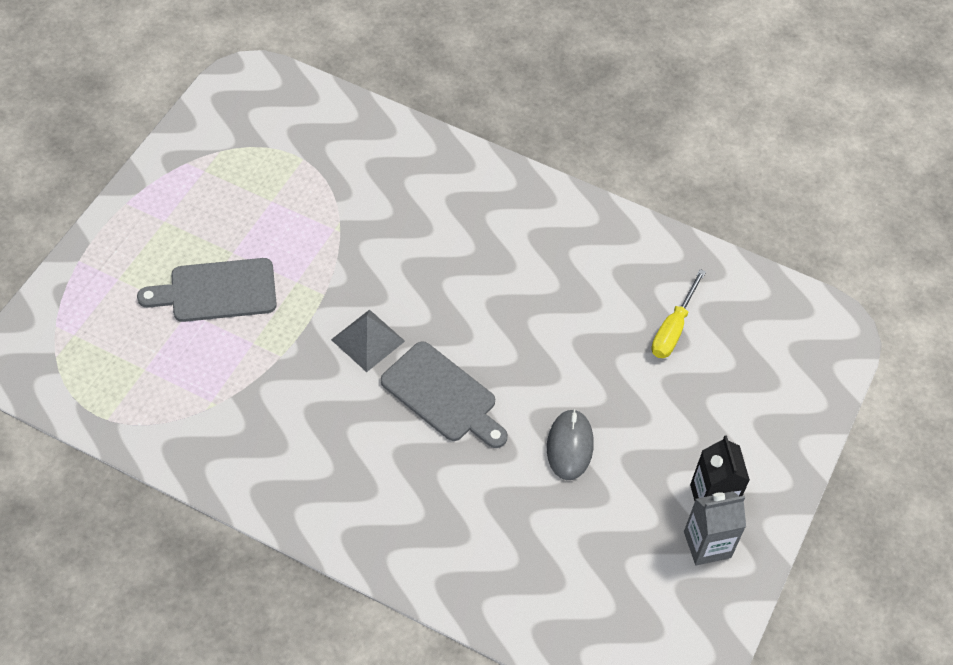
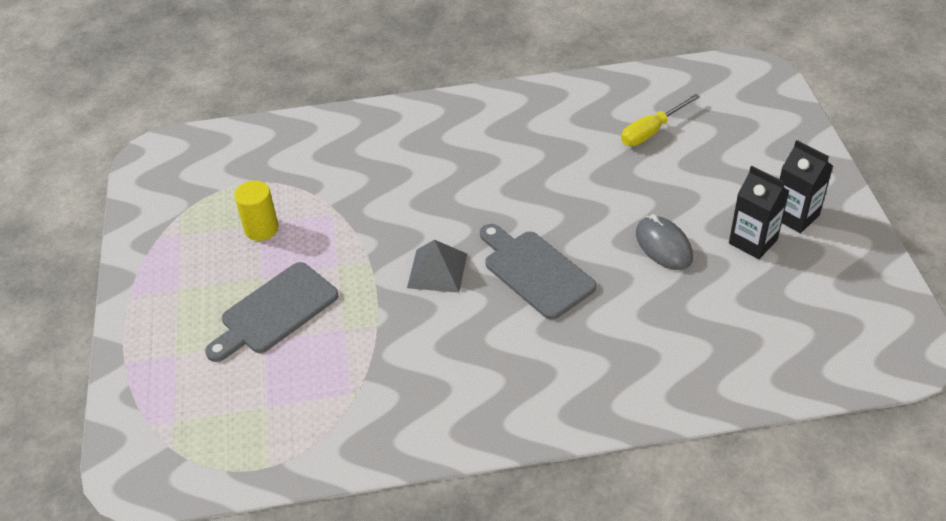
camera: 30 degrees left, 10 degrees down
grey cutting board [381,341,508,448] -> grey cutting board turned 135 degrees counterclockwise [480,224,597,320]
yellow screwdriver [651,269,706,358] -> yellow screwdriver turned 60 degrees clockwise [621,94,700,146]
grey carton [684,491,746,565] -> none
none -> yellow cylinder [234,180,279,241]
none -> black carton [729,166,789,259]

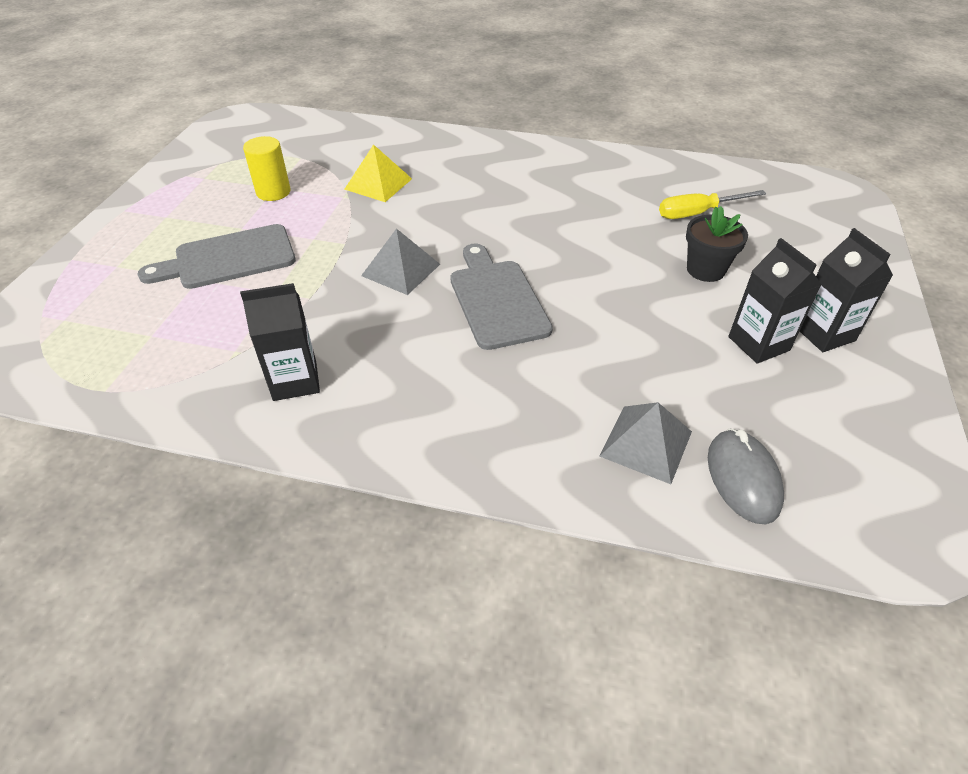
camera: 20 degrees right, 0 degrees up
grey mouse [636,214,693,270] -> grey mouse moved to [708,429,784,524]
none -> black carton [240,283,320,401]
none -> yellow pyramid [344,144,412,202]
none -> grey pyramid [599,402,692,484]
none -> black flower pot [686,206,748,282]

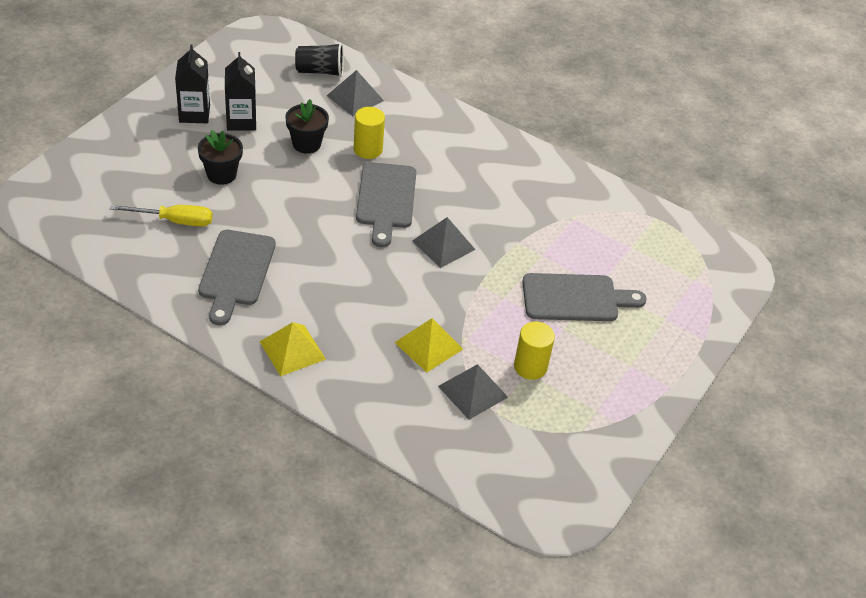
camera: 165 degrees left, 0 degrees up
black carton [240,283,320,401] -> none
grey mouse [708,429,784,524] -> black cup [295,43,344,77]
none -> grey cutting board [198,230,276,325]
none -> yellow pyramid [259,322,326,377]
none -> black flower pot [285,99,329,154]
none -> yellow cylinder [354,107,385,159]
none -> grey pyramid [438,364,508,420]

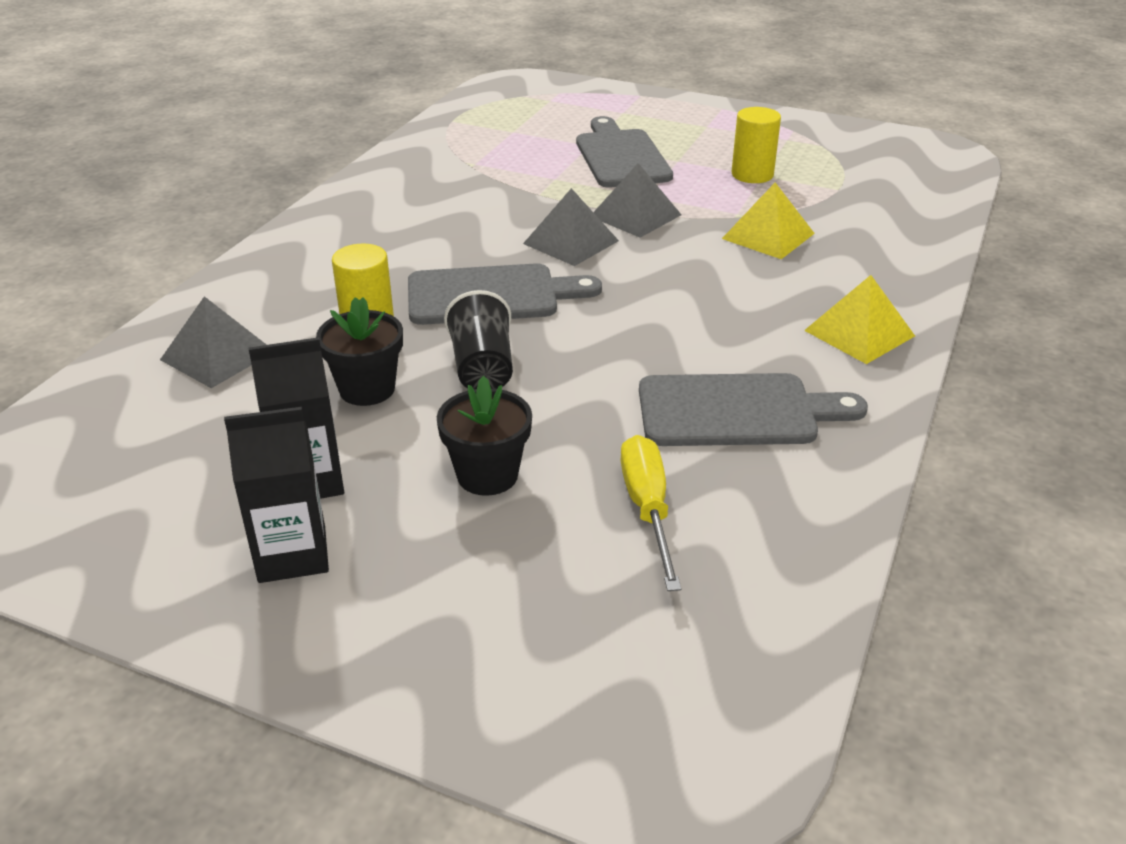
camera: 95 degrees left, 10 degrees down
black cup [295,43,344,77] -> black cup moved to [444,290,513,389]
grey pyramid [438,364,508,420] -> grey pyramid moved to [593,163,682,238]

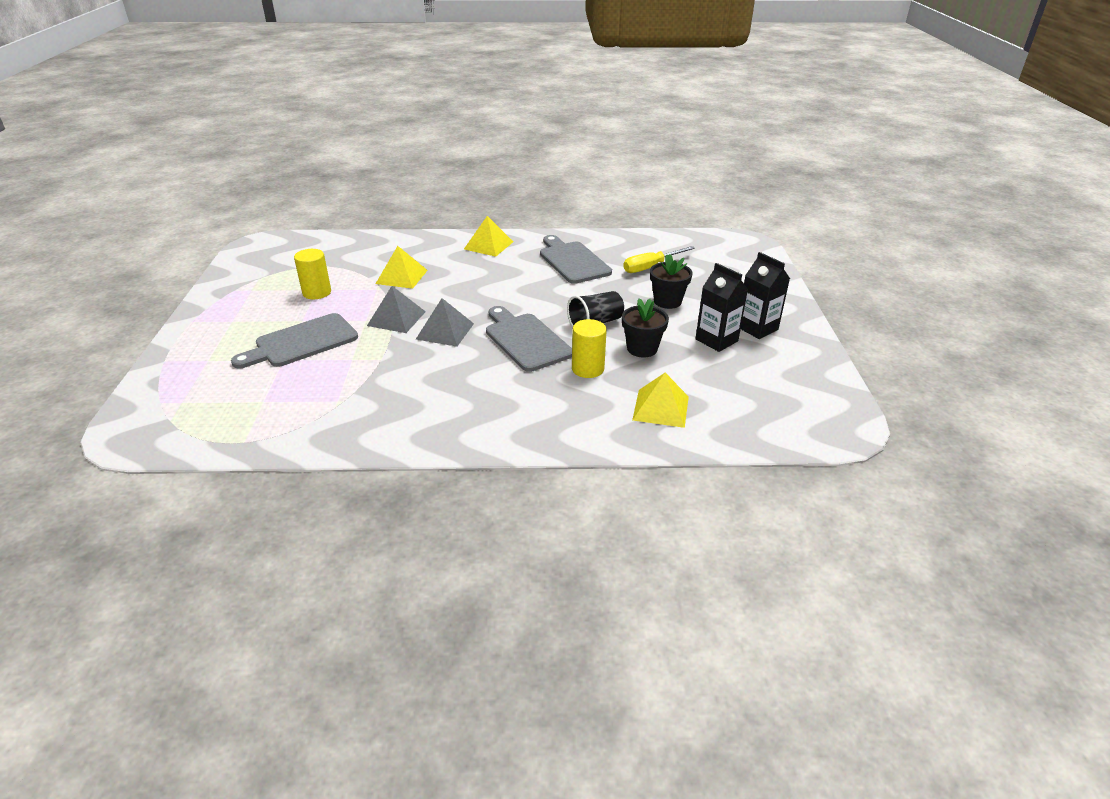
camera: 115 degrees left, 0 degrees up
grey pyramid [160,296,266,388] -> yellow pyramid [632,373,689,428]

